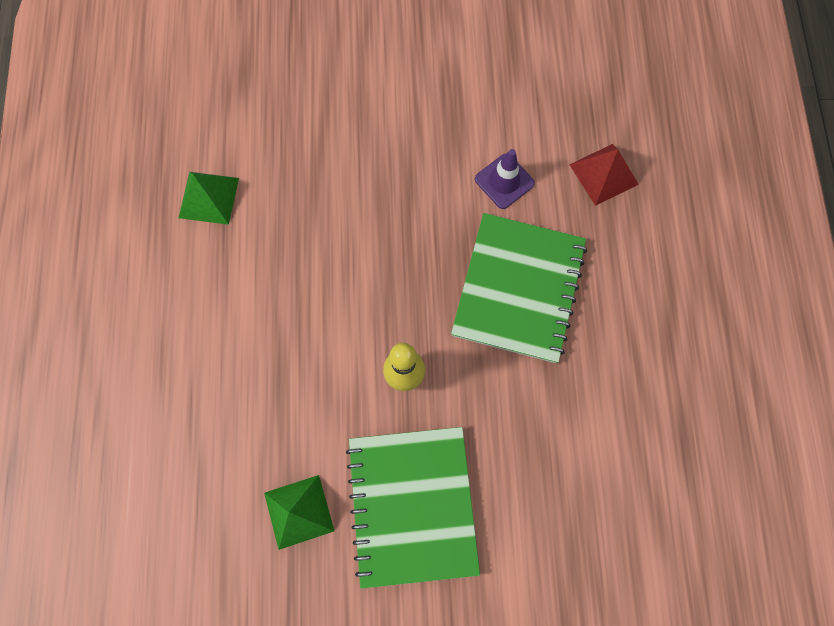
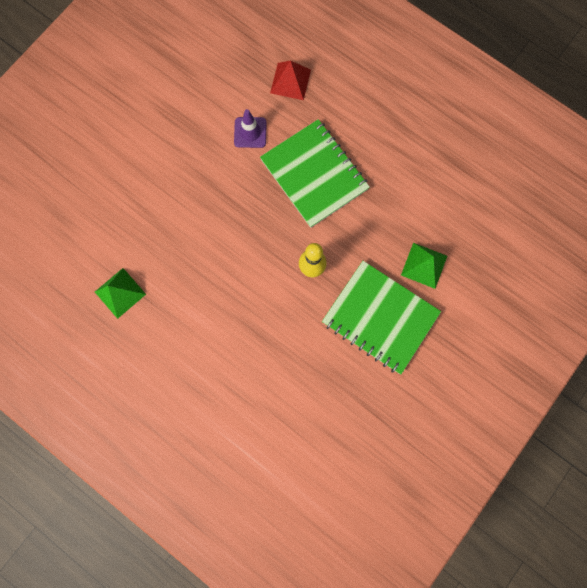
camera: 50 degrees left, 5 degrees up
green pyramid [264,475,334,550] -> green pyramid moved to [401,243,447,289]

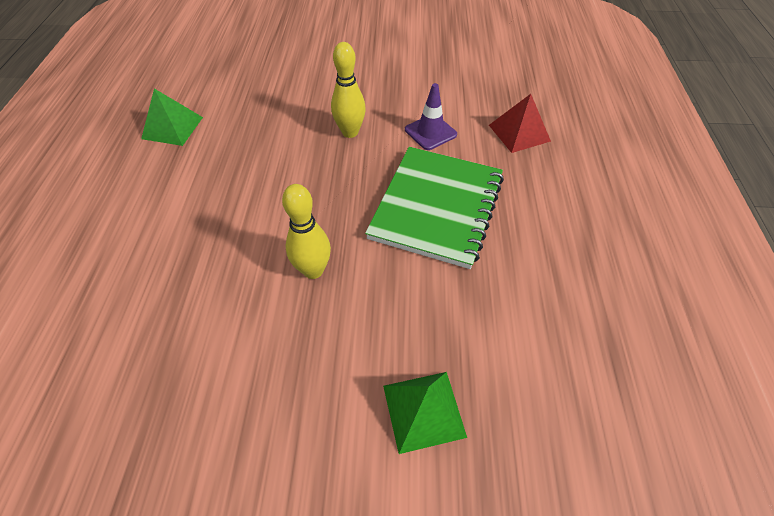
camera: 55 degrees right, 25 degrees down
green notebook [322,261,441,374] -> none
none -> yellow bowling pin [331,42,366,138]

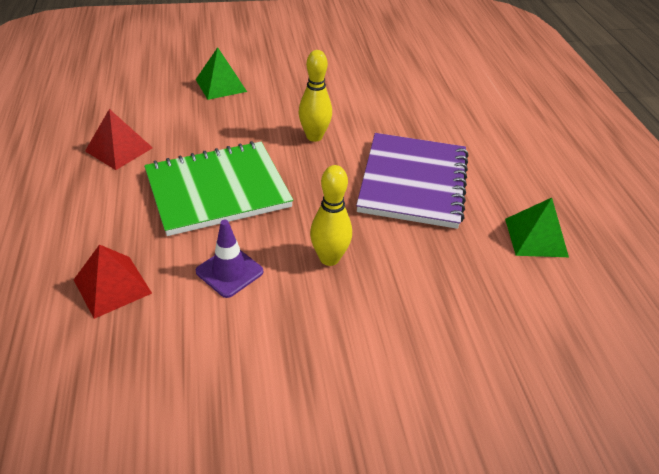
camera: 165 degrees right, 10 degrees down
green notebook [365,147,504,269] -> green notebook turned 60 degrees clockwise [144,141,293,236]
none -> red pyramid [85,109,153,170]
none -> purple notebook [356,133,469,229]

